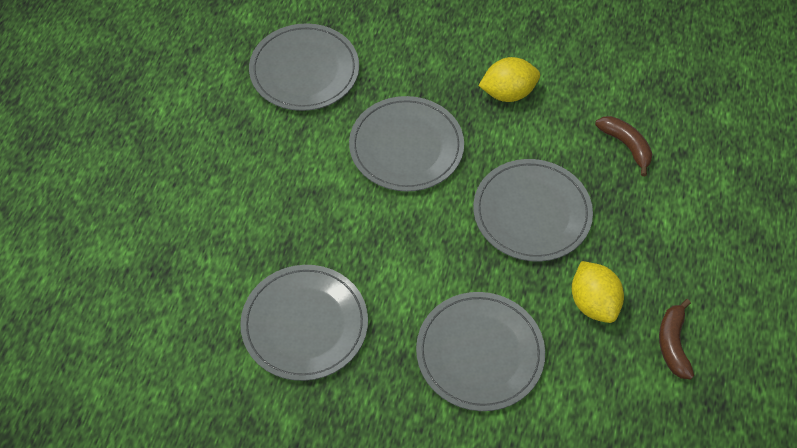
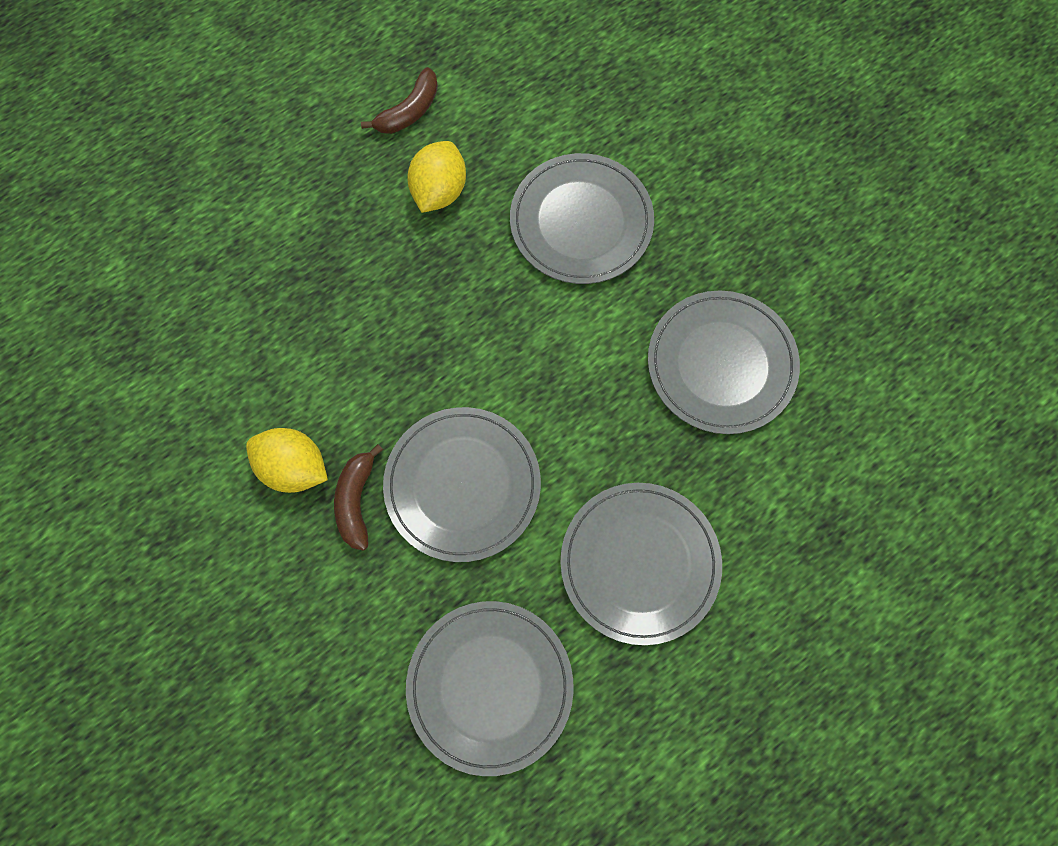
camera: 140 degrees left, 15 degrees up
grey plate [473,159,593,262] -> grey plate moved to [560,483,722,645]
brown banana [595,116,652,176] -> brown banana moved to [334,444,383,551]

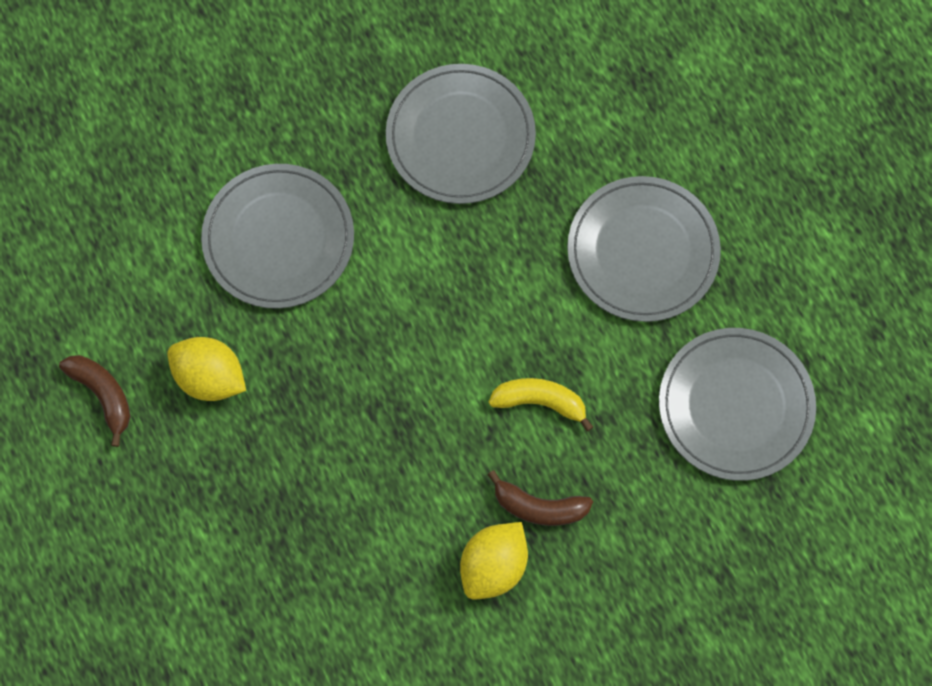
camera: 80 degrees left, 0 degrees up
grey plate [383,407,541,562] -> yellow banana [489,378,593,431]

